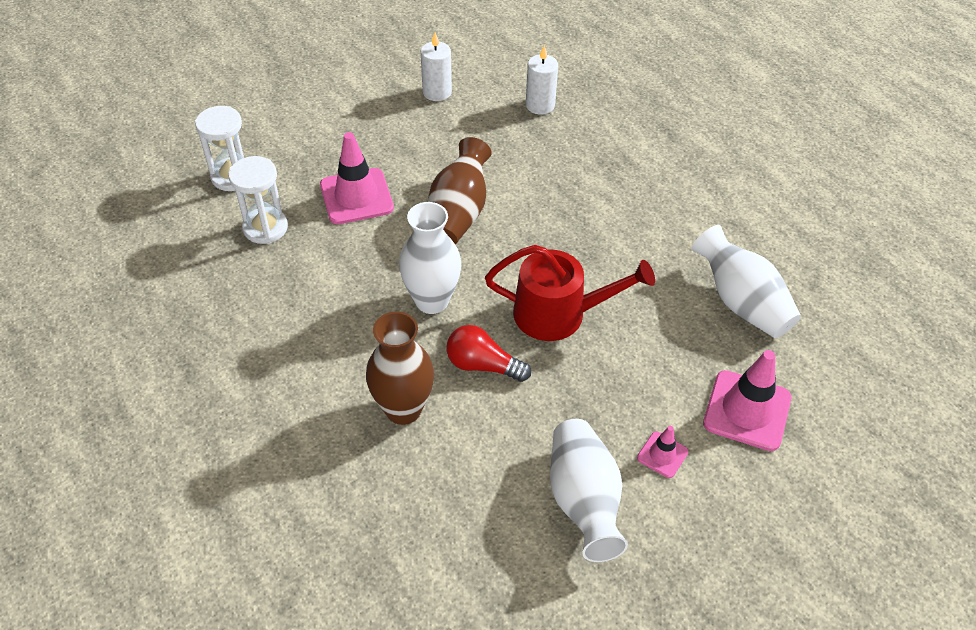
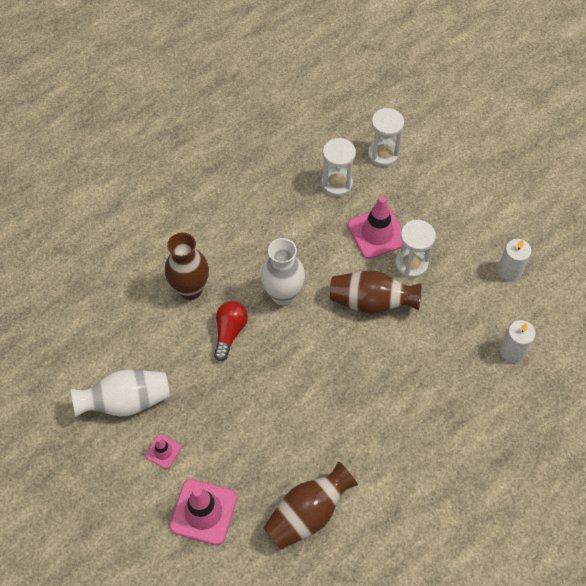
camera: 85 degrees right, 10 degrees up
red watering can [485,245,655,341] -> none
white vase [692,225,801,338] -> brown vase [263,461,358,550]
none -> white hourglass [395,220,436,278]

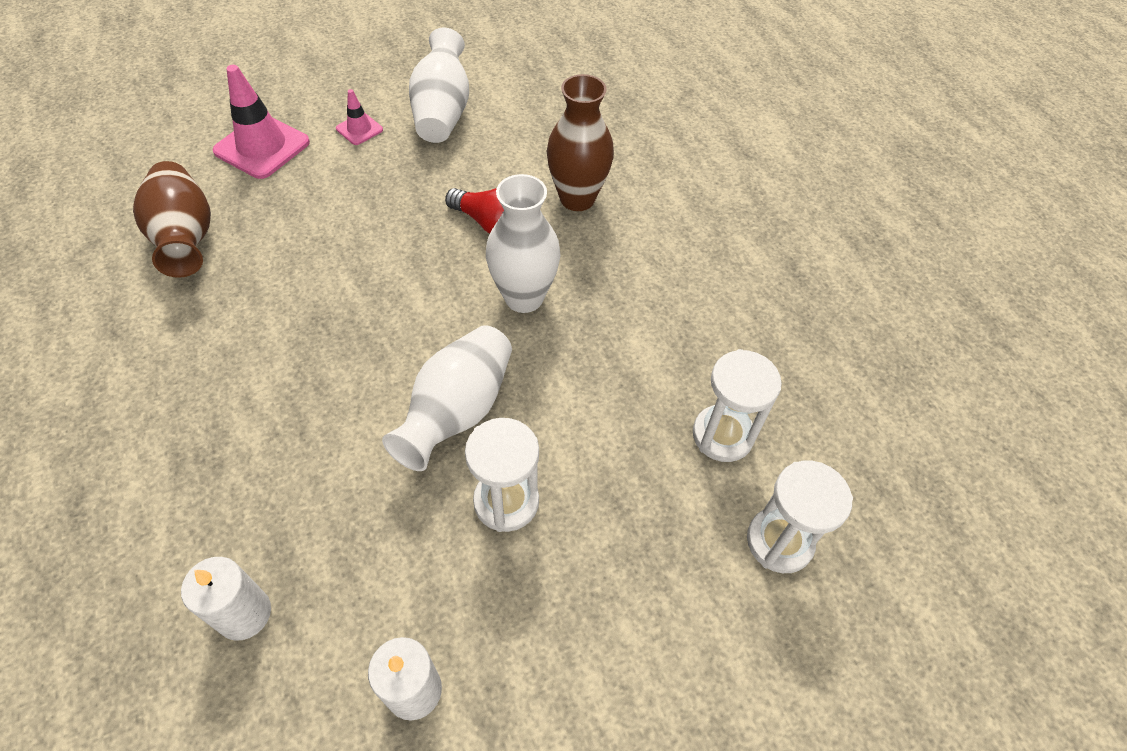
camera: 105 degrees right, 5 degrees down
brown vase [330,270,422,314] -> white vase [382,325,512,471]
pink traffic cone [347,196,402,259] -> none

